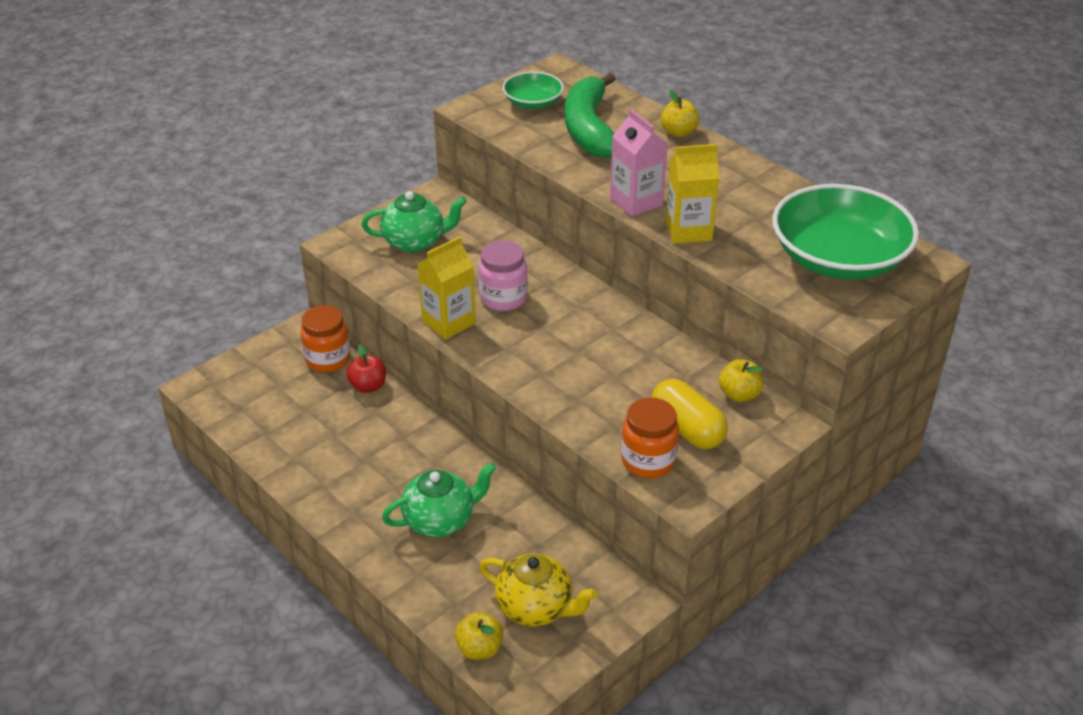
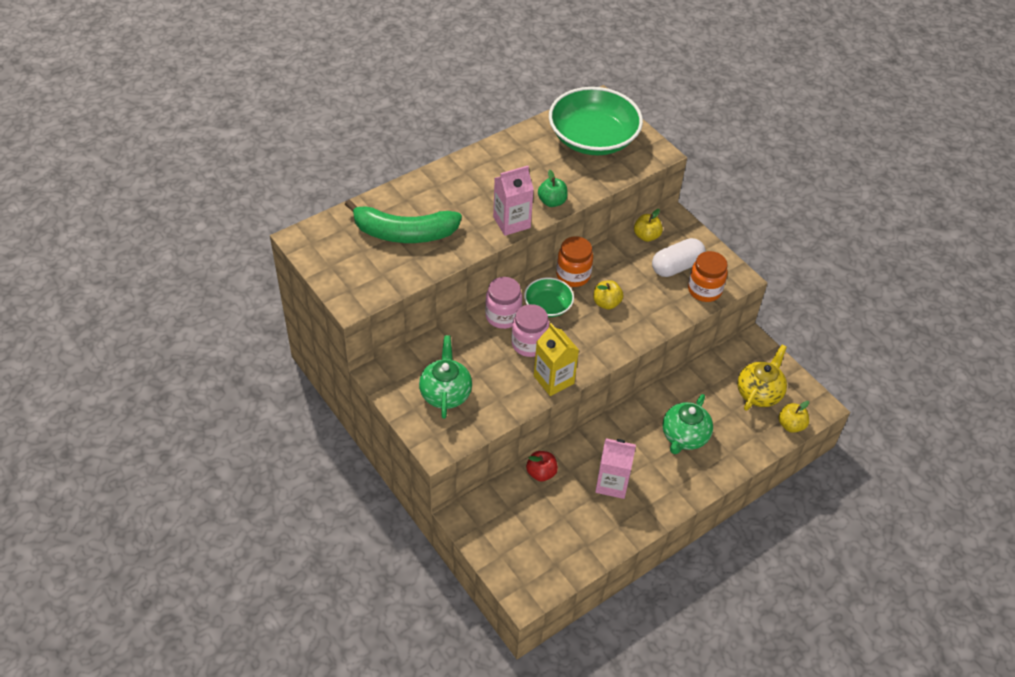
camera: 85 degrees left, 10 degrees up
orange jar [300,305,350,372] -> orange jar moved to [556,236,593,287]
green teapot [382,463,496,537] -> green teapot turned 135 degrees counterclockwise [663,394,713,454]
green bowl [502,71,564,109] -> green bowl moved to [524,277,574,317]
yellow capsule [652,379,728,449] -> white capsule [652,238,706,277]
yellow apple [661,90,699,137] -> yellow apple moved to [593,280,624,309]
yellow carton [666,144,720,244] -> green apple [538,170,568,207]
none -> pink jar [485,277,522,329]
none -> pink carton [595,438,636,499]

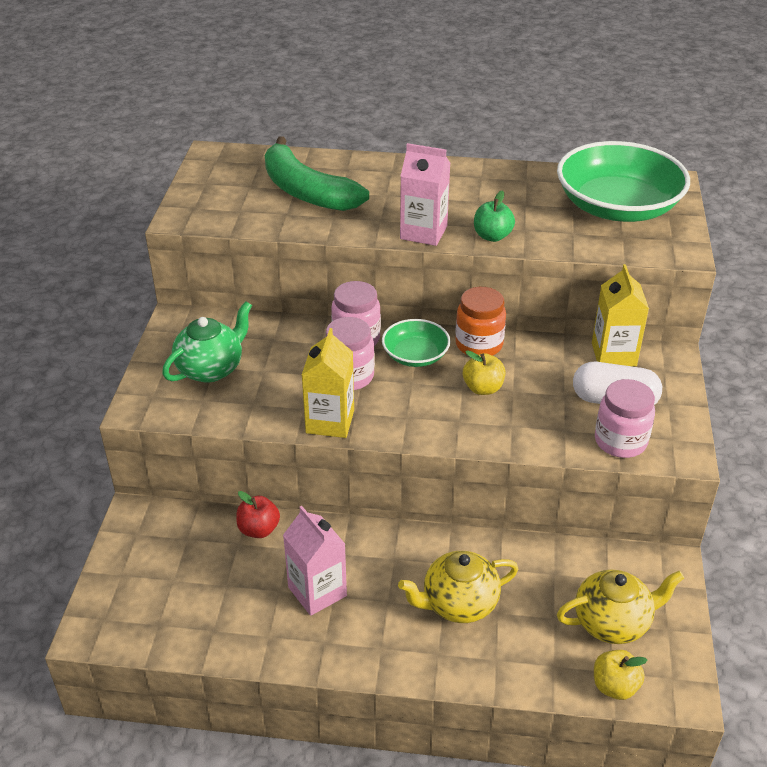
camera: 45 degrees right, 10 degrees down
yellow apple [634,209,663,242] -> yellow carton [592,264,649,366]
green teapot [663,394,713,454] -> yellow teapot [398,551,518,623]
orange jar [688,251,728,302] -> pink jar [595,379,655,458]

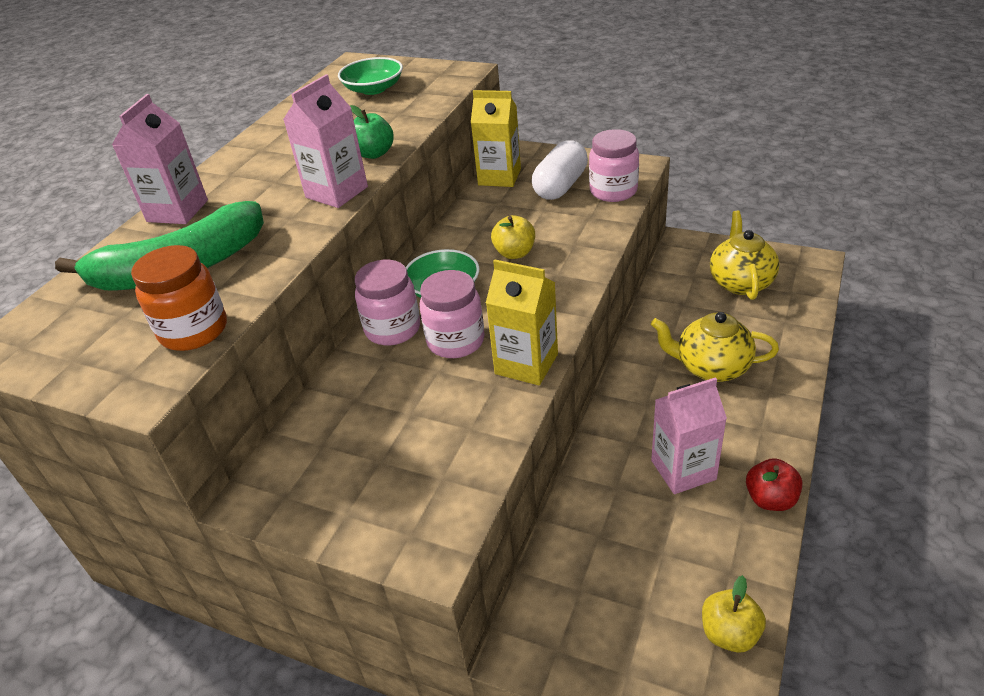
camera: 70 degrees left, 0 degrees up
green teapot [162,301,252,383] -> none
red apple [236,491,280,538] -> red apple moved to [746,458,802,511]
yellow teapot [398,551,518,623] -> yellow teapot turned 105 degrees clockwise [651,312,779,382]
orange jar [455,287,506,356] -> orange jar moved to [131,245,227,351]
green bowl [557,141,690,222] -> green bowl [338,57,403,95], size x0.51
yellow apple [594,650,647,700] -> yellow apple moved to [702,575,766,653]
none -> pink carton [112,94,208,224]

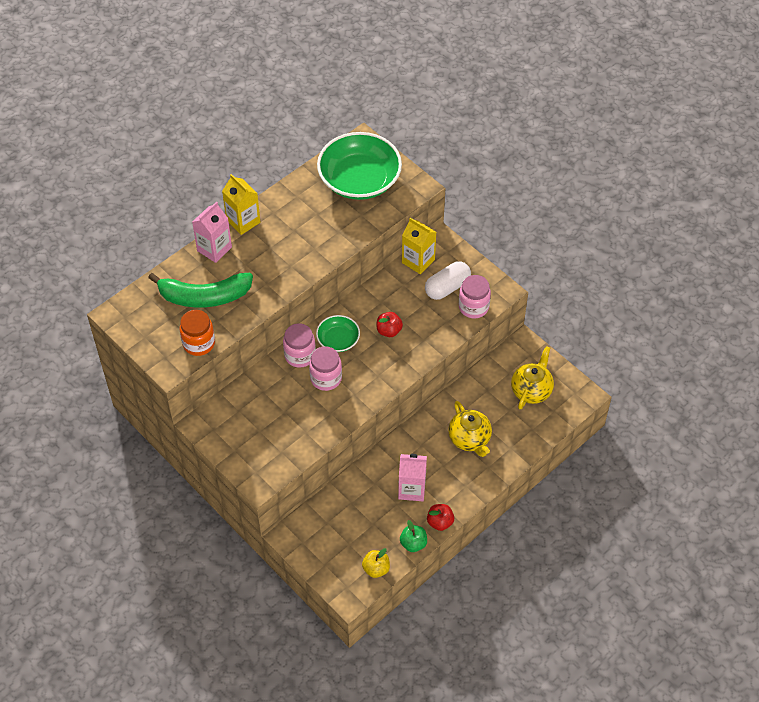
camera: 20 degrees right, 15 degrees up
pink carton [283,74,368,208] -> none
green bowl [338,57,403,95] -> green bowl [317,132,402,200], size x1.97
green apple [350,105,394,159] -> green apple moved to [400,520,427,552]
yellow carton [486,260,558,385] -> yellow carton moved to [222,174,260,235]
yellow apple [491,215,535,259] -> red apple [377,312,403,337]
yellow teapot [651,312,779,382] -> yellow teapot turned 150 degrees counterclockwise [448,401,492,457]

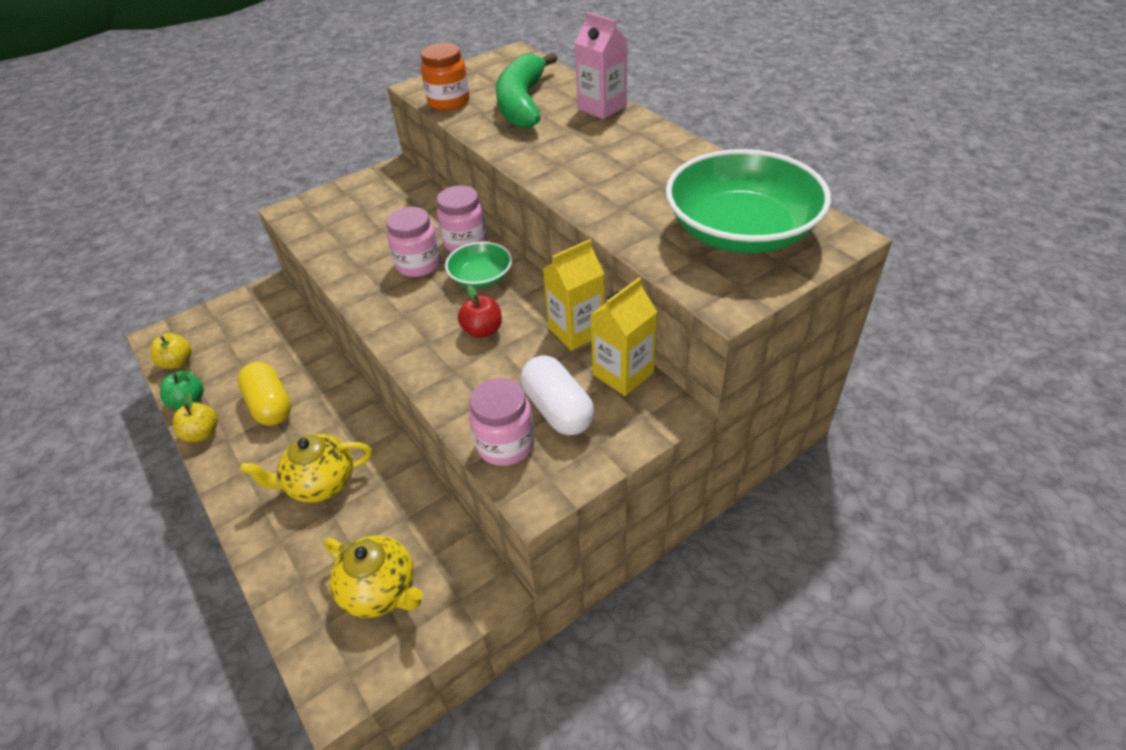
camera: 100 degrees right, 10 degrees down
yellow carton [222,174,260,235] -> yellow carton moved to [543,239,605,351]
pink carton [398,454,427,501] -> yellow capsule [237,362,291,426]
red apple [427,504,454,531] -> yellow apple [173,392,218,442]

